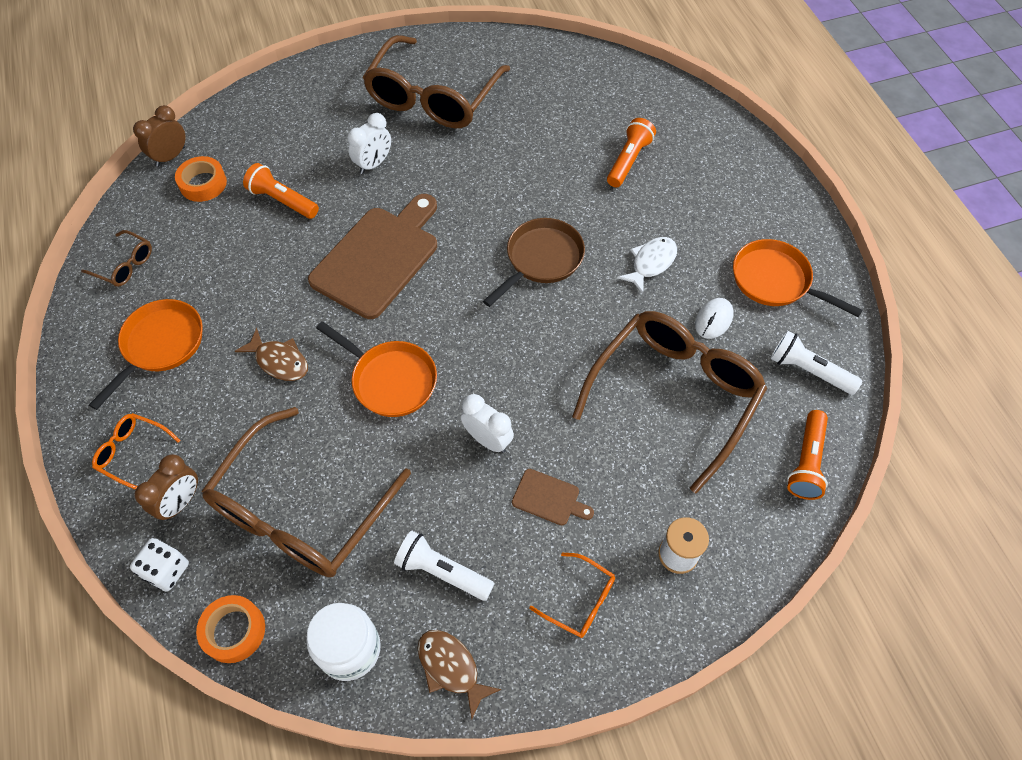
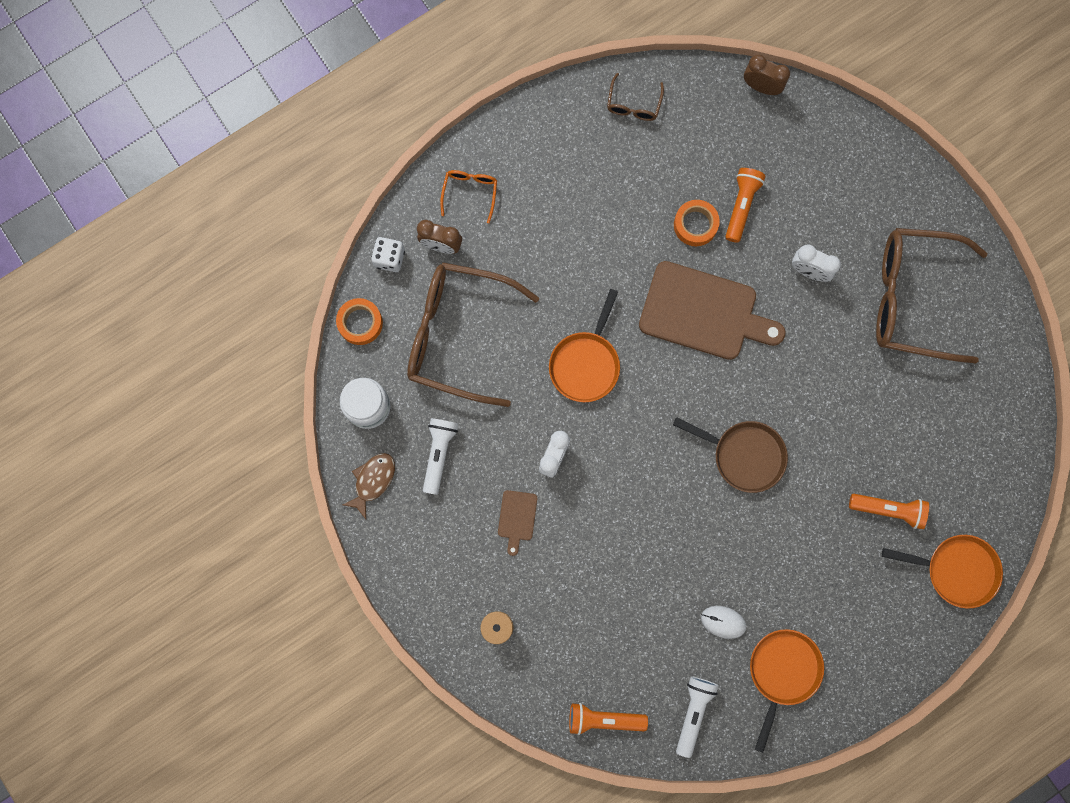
camera: 75 degrees right, 20 degrees up
orange pan [89,299,203,410] -> orange pan moved to [882,535,1003,609]
orange tape [175,156,227,202] -> orange tape moved to [674,200,720,246]
brown fish [235,328,308,381] -> none
orange glasses [529,553,615,638] -> none
brown glasses [572,311,767,494] -> none
white fish [617,237,677,294] -> none

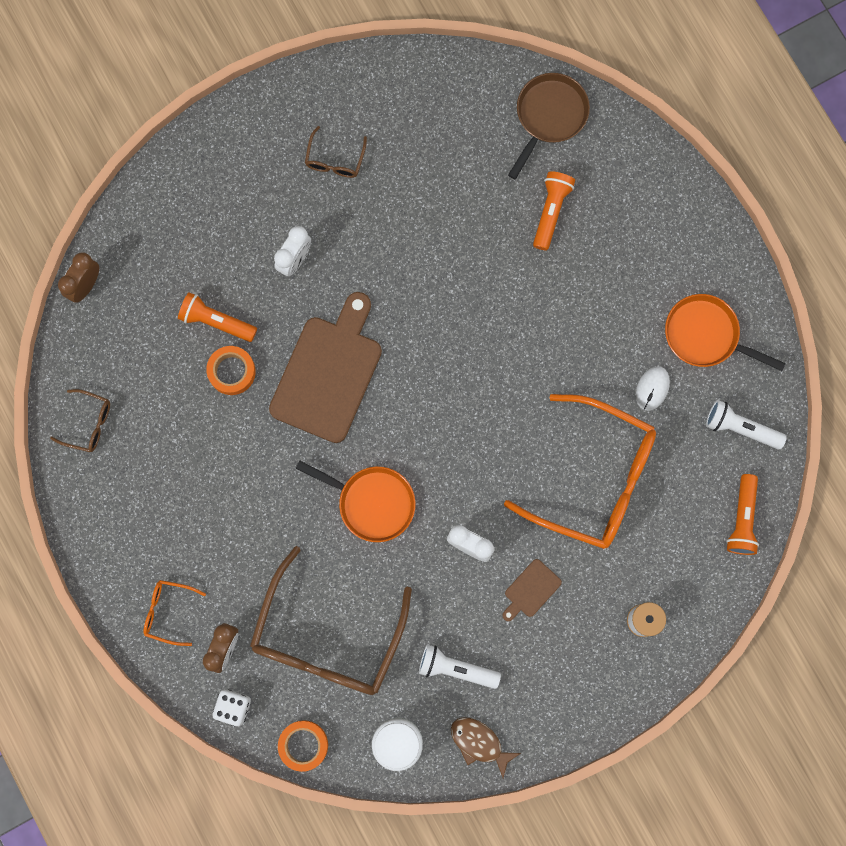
camera: 85 degrees left, 0 degrees up
brown cutting board [498,490,537,556] -> brown cutting board turned 120 degrees clockwise [502,559,562,621]
brown pan [673,417,788,493] -> brown pan moved to [508,73,590,179]
brown glasses [876,228,987,363] -> brown glasses [305,126,367,178], size x0.43
orange pan [882,535,1003,609] -> none
none -> orange glasses [504,394,656,549]

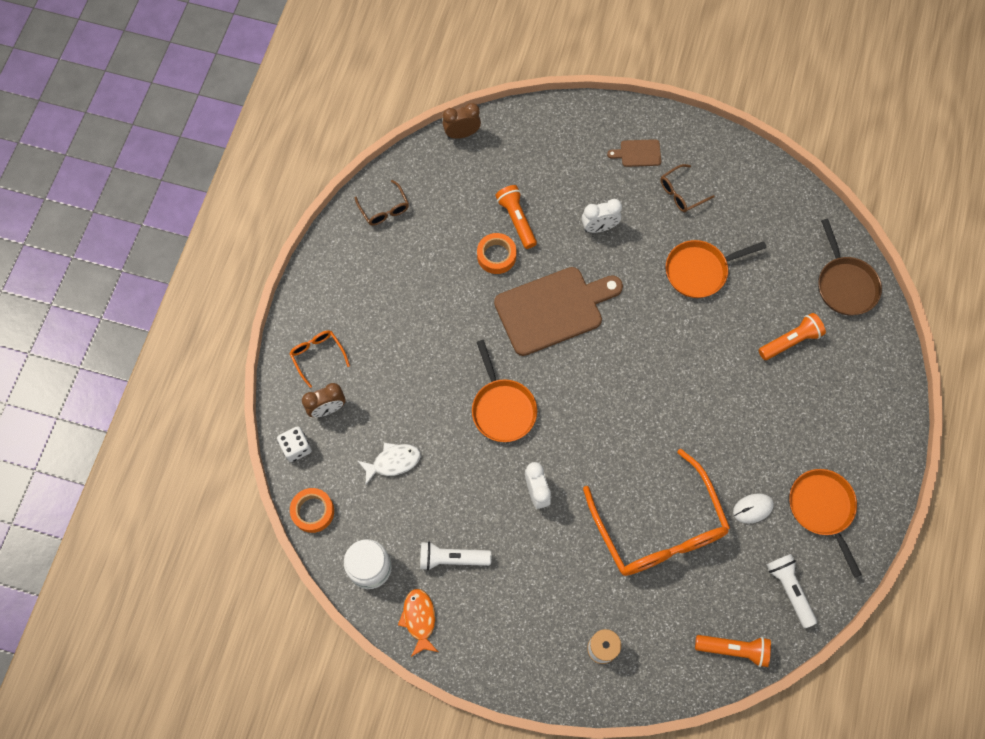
camera: 45 degrees right, 10 degrees down
brown glasses [250,546,412,695] -> white fish [358,443,421,484]
white flashlight [419,645,501,689] -> white flashlight turned 60 degrees counterclockwise [420,541,491,571]
brown fish [451,717,521,778] -> orange fish [398,589,438,657]
brown cutting board [502,559,562,621] -> brown cutting board moved to [607,139,661,167]
brown pan [508,73,590,179] -> brown pan turned 90 degrees clockwise [818,219,882,315]
orange flashlight [726,474,759,555] -> orange flashlight turned 135 degrees counterclockwise [695,635,771,667]
none -> orange pan [666,240,767,298]

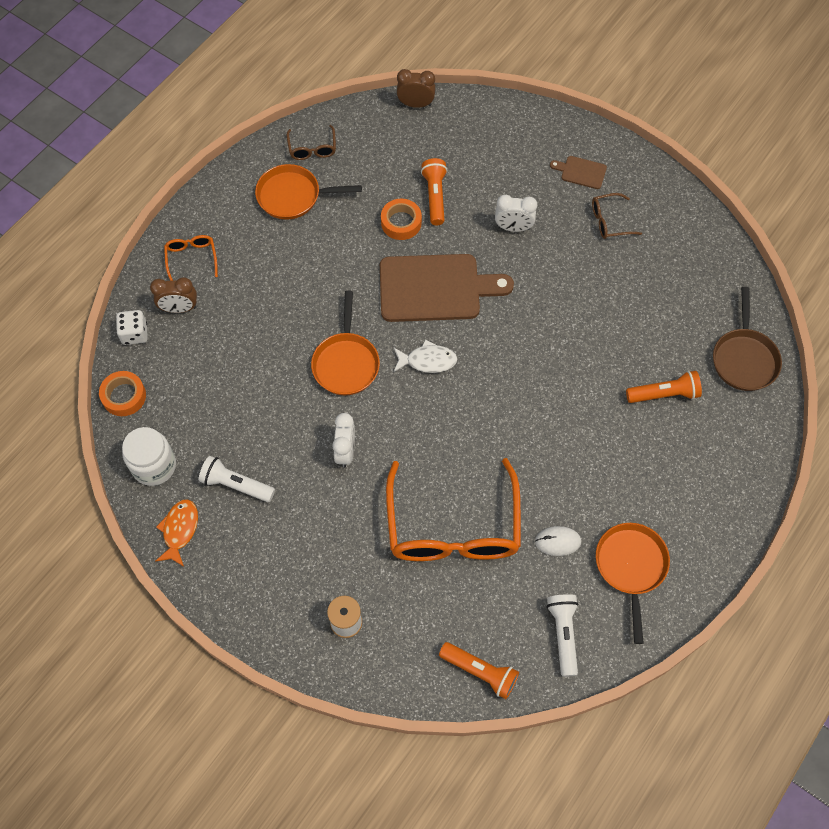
camera: 20 degrees right, 5 degrees down
white fish [358,443,421,484] -> white fish moved to [394,340,457,373]
orange pan [666,240,767,298] -> orange pan moved to [255,164,362,220]

